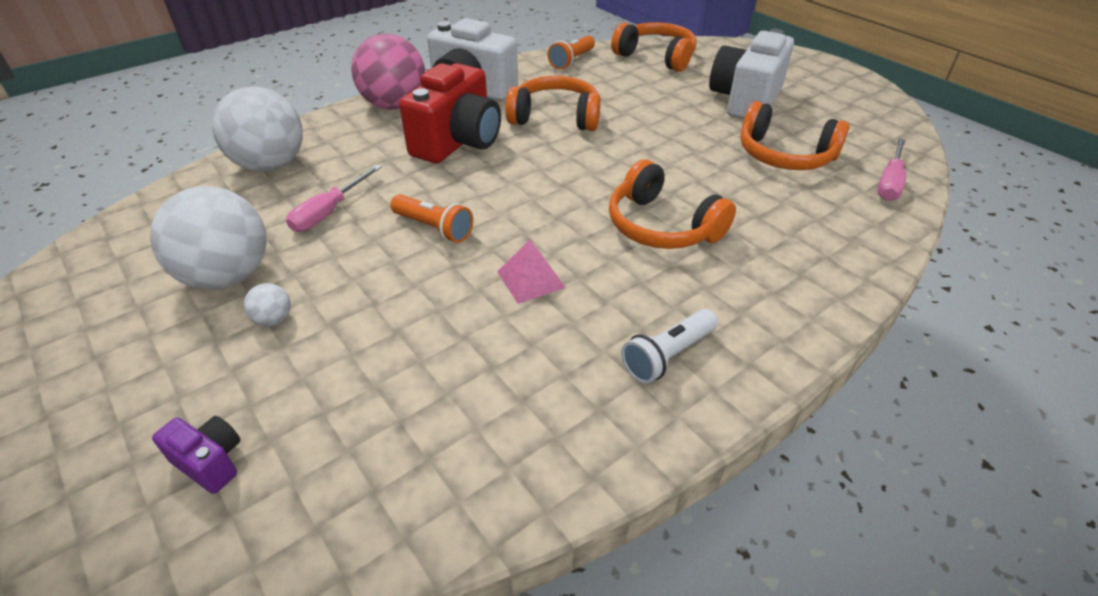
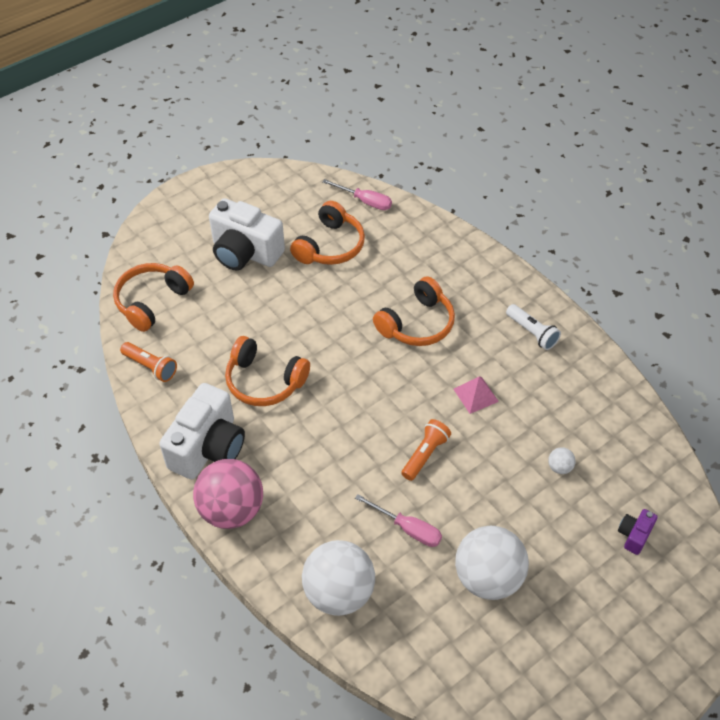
camera: 90 degrees left, 10 degrees up
white ball [244,283,291,326] -> white ball moved to [548,447,576,474]
red camera [399,63,501,163] -> none
orange headphones [505,76,601,131] -> orange headphones turned 75 degrees counterclockwise [225,336,310,406]

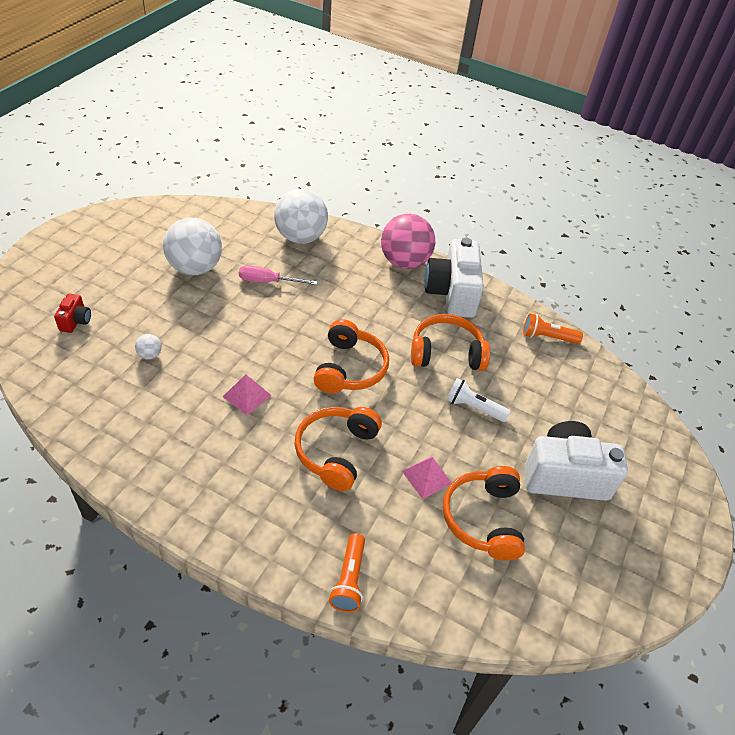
camera: 150 degrees right, 5 degrees down
orange headphones [113,263,194,332] -> orange headphones moved to [314,319,389,394]
pink screwdriver [322,179,392,210] -> none
orange flashlight [401,419,451,481] -> orange flashlight moved to [329,533,365,612]
white flashlight [506,304,561,350] -> white flashlight moved to [446,378,511,422]
purple camera [618,509,658,555] -> red camera [54,293,91,333]
none -> pink pyramid [402,457,452,499]

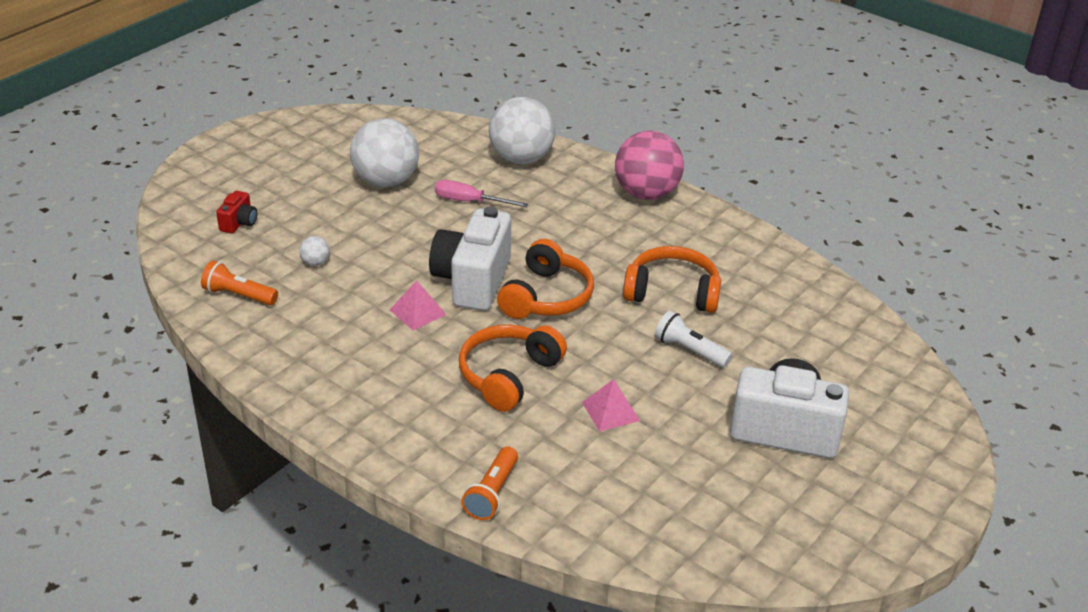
camera: 15 degrees right, 10 degrees down
white camera [425,238,484,318] -> white camera moved to [429,206,511,311]
orange headphones [443,466,525,561] -> none
orange flashlight [523,313,583,344] -> orange flashlight moved to [201,261,278,305]

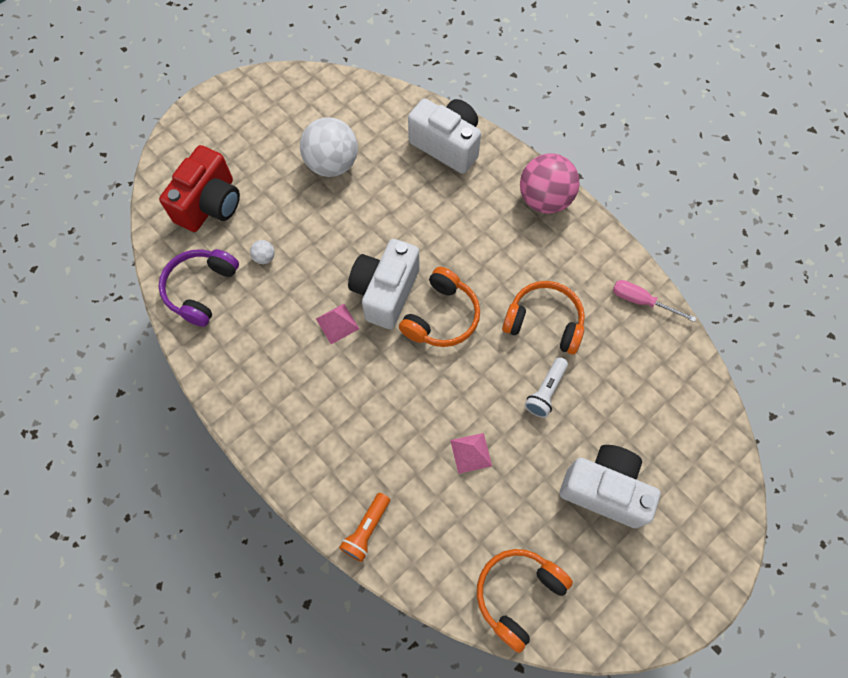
camera: 10 degrees right, 30 degrees up
orange flashlight [201,261,278,305] -> purple headphones [159,249,239,327]
red camera [216,191,257,234] -> red camera [159,145,240,232], size x2.22
pink screwdriver [435,180,529,207] -> pink screwdriver moved to [613,280,696,322]
orange headphones [459,325,567,412] -> orange headphones moved to [477,549,573,653]
white ball [489,97,555,164] -> white camera [408,99,481,174]
white flashlight [655,311,732,368] -> white flashlight turned 105 degrees counterclockwise [525,357,568,418]

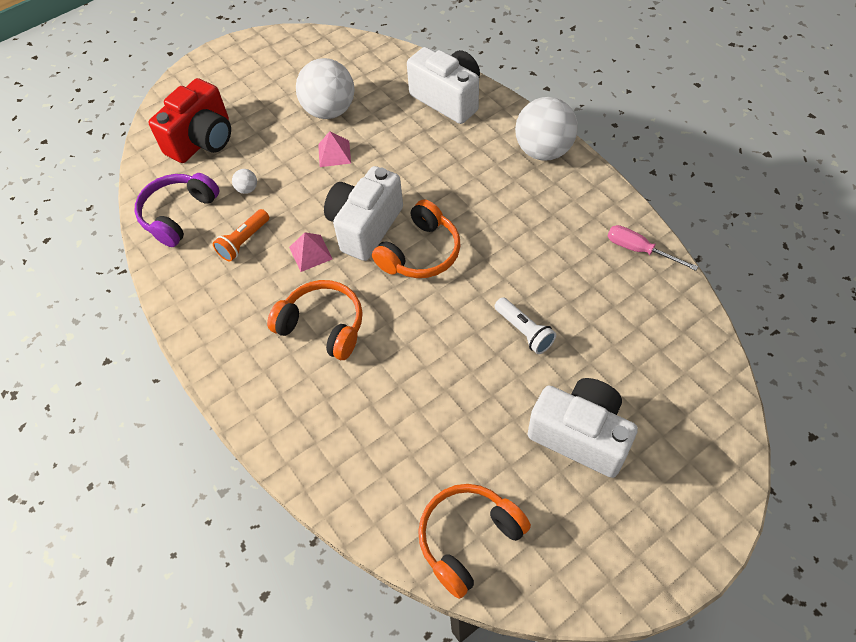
camera: 10 degrees right, 10 degrees down
orange flashlight [339,493,390,562] -> orange flashlight moved to [213,209,269,262]
pink pyramid [450,433,492,474] -> pink pyramid moved to [318,131,351,167]
orange headphones [502,281,585,355] -> orange headphones moved to [267,280,363,360]
pink ball [520,153,579,214] -> white ball [515,97,578,161]
white flashlight [525,357,568,418] -> white flashlight turned 75 degrees counterclockwise [494,297,556,354]

